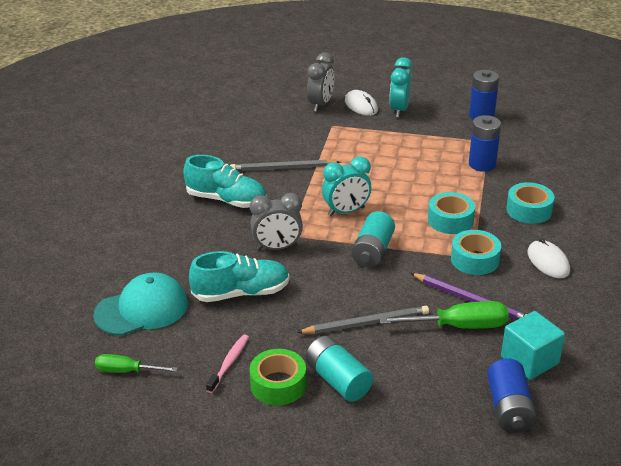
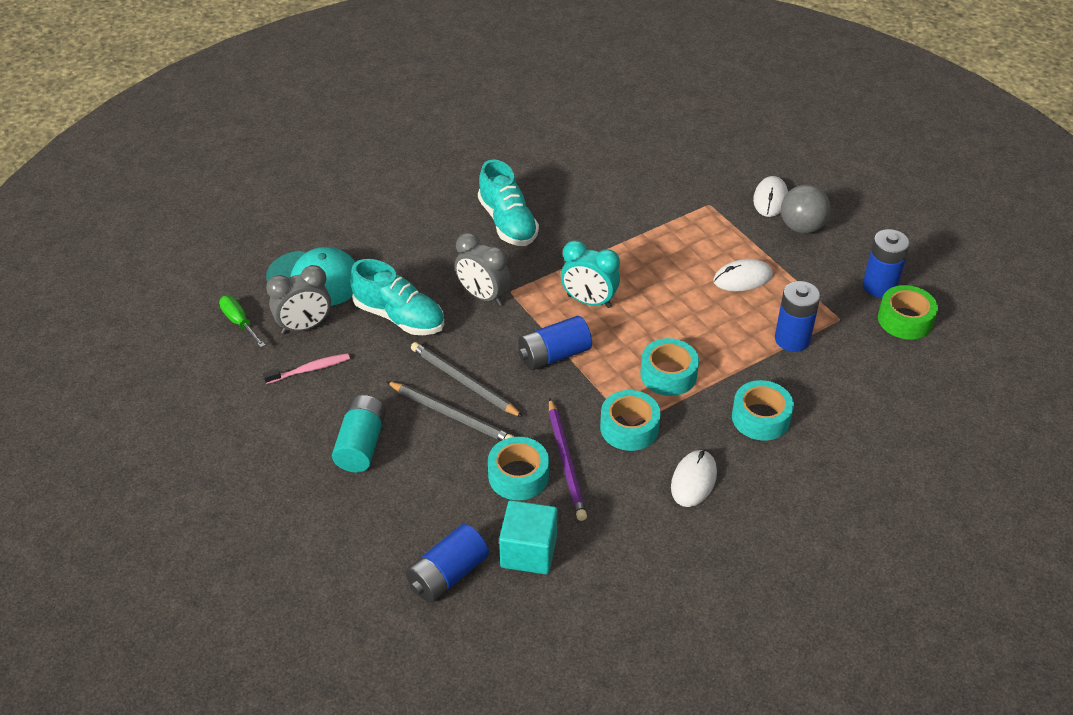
camera: 45 degrees right, 10 degrees up
grey pencil [230,160,341,171] -> grey pencil moved to [411,342,523,417]
green tape [250,349,306,405] -> green tape moved to [878,285,938,340]
grey clock [307,53,334,112] -> grey clock moved to [266,265,331,334]
turquoise battery [351,211,395,268] -> blue battery [518,316,592,370]
green screwdriver [379,301,509,329] -> turquoise tape [488,437,549,500]
turquoise clock [389,57,413,118] -> grey ball [781,185,831,233]
none -> white mouse [713,259,773,291]

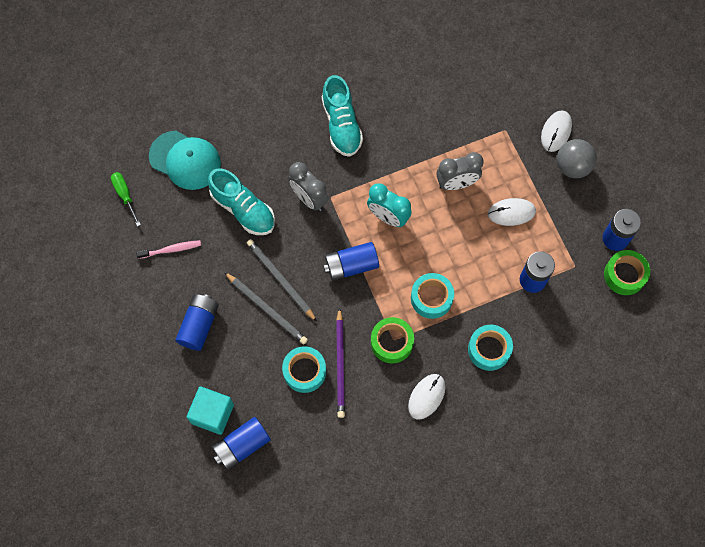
camera: 10 degrees right, 25 degrees up
grey clock [266,265,331,334] -> grey clock moved to [436,152,484,190]
turquoise battery [332,395,386,473] -> blue battery [175,294,219,351]
turquoise cube [499,500,558,574] -> turquoise cube moved to [187,386,234,435]
turquoise tape [600,390,661,451] -> green tape [371,317,414,363]

